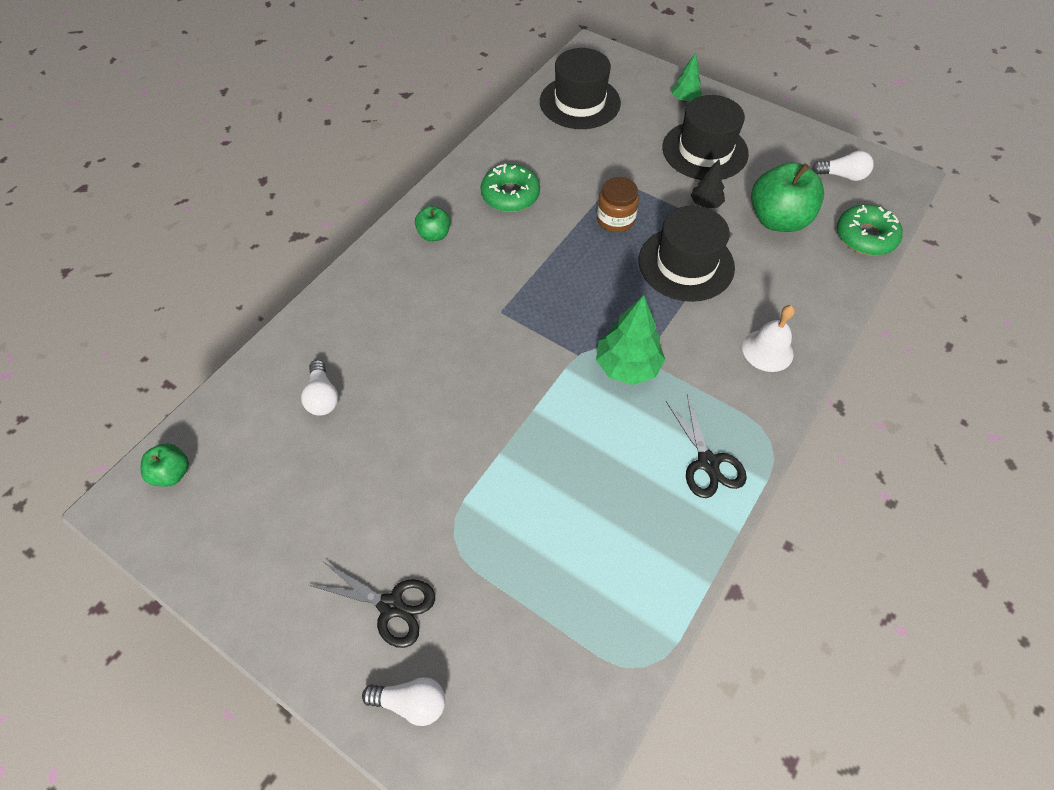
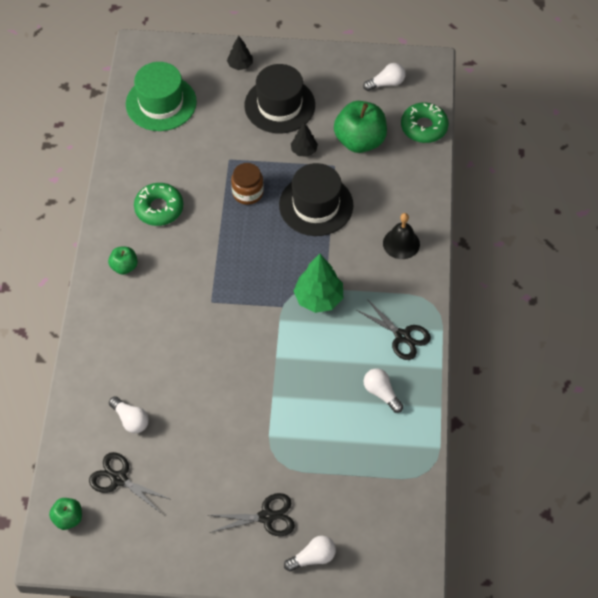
camera: 30 degrees left, 0 degrees up
black hat [540,48,621,129] -> green hat [126,62,197,131]
green tree [672,53,702,102] -> black tree [227,36,253,70]
white bell [742,305,795,372] -> black bell [383,213,420,259]
none -> black scissors [89,452,172,514]
none -> white light bulb [364,368,403,413]

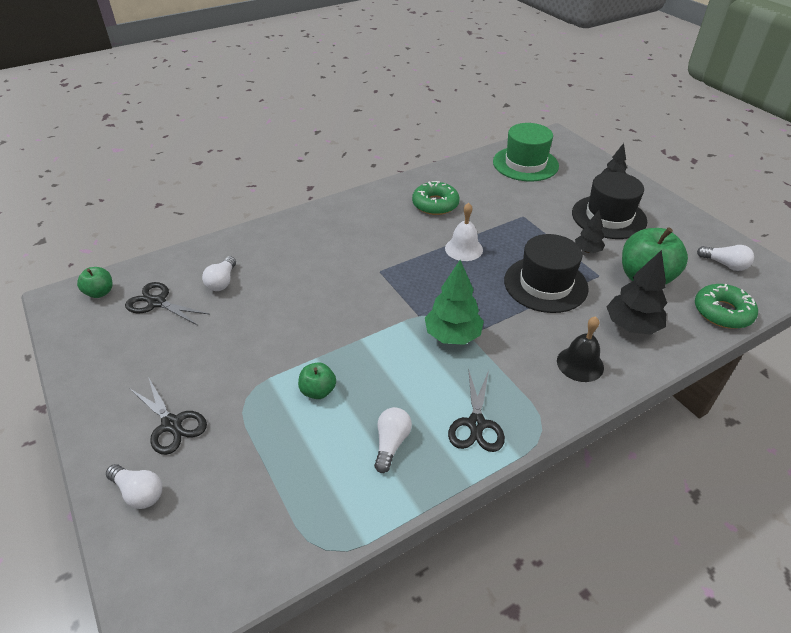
camera: 55 degrees right, 15 degrees down
black scissors [89,452,172,514] -> black scissors turned 60 degrees counterclockwise [125,282,210,325]
green apple [108,247,138,275] -> green apple moved to [298,362,336,399]
brown jar [231,163,264,205] -> none
none -> white bell [445,203,483,261]
none -> black tree [607,250,667,335]

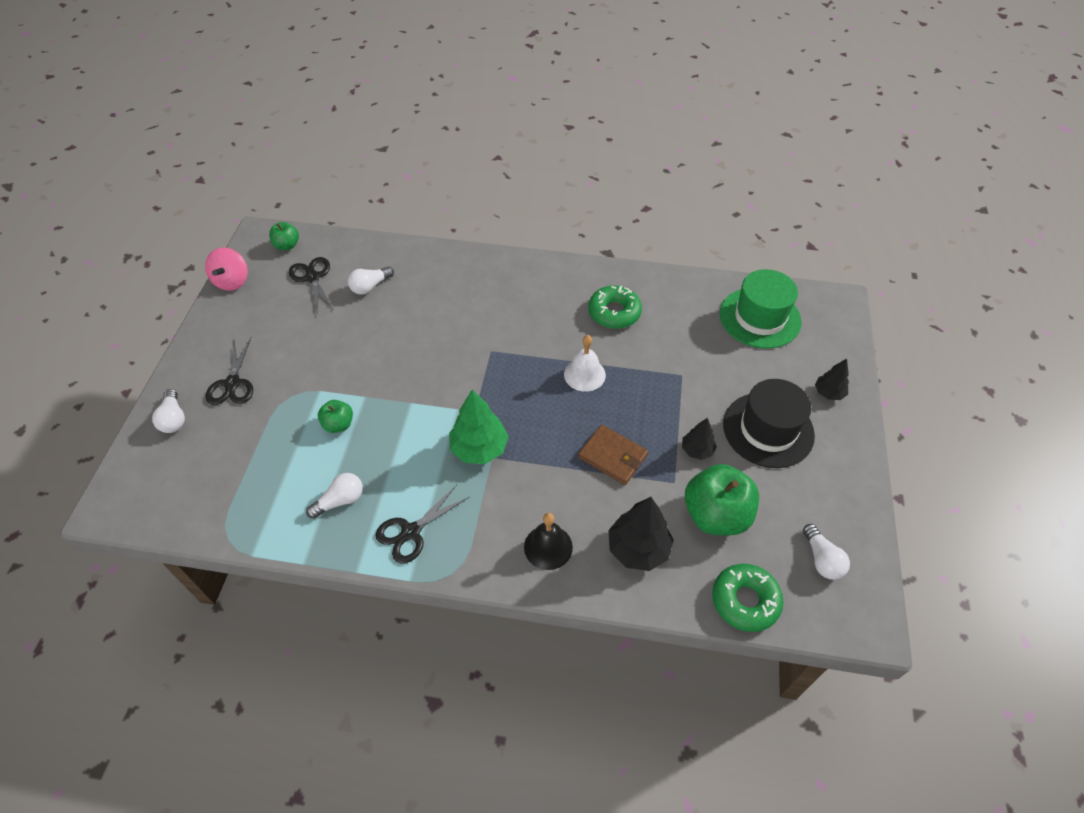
camera: 40 degrees right, 10 degrees up
black hat [504,234,589,313] -> brown wallet [578,425,648,485]
none -> pink spinning top [205,247,248,291]

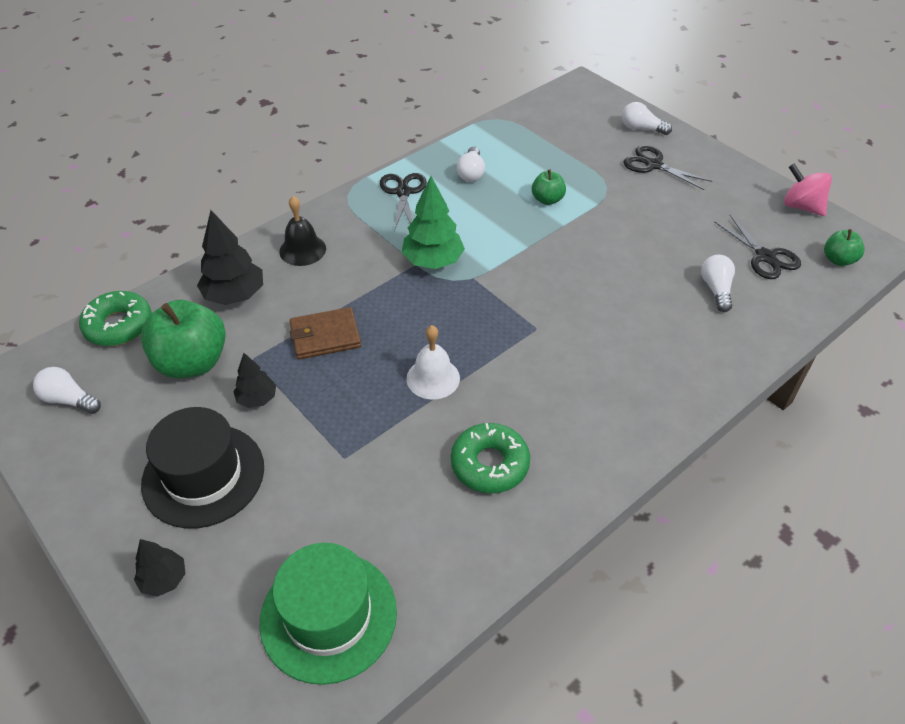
camera: 130 degrees right, 5 degrees down
black scissors [289,257,334,315] -> black scissors turned 45 degrees clockwise [714,214,801,279]

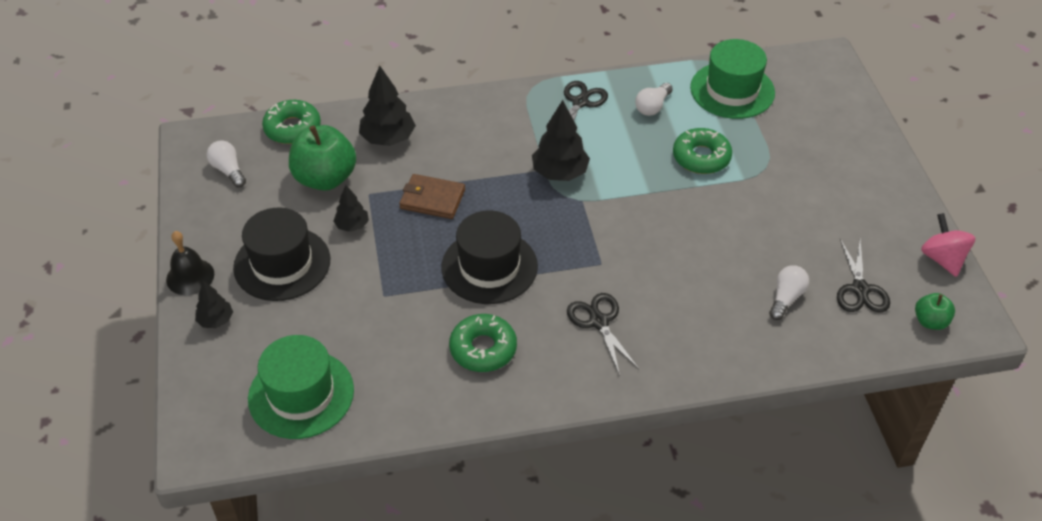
camera: 30 degrees right, 0 degrees up
black bell [279,196,326,266] -> black bell moved to [166,231,214,295]
green tree [402,176,465,269] -> black tree [532,100,590,181]
white bell [406,325,460,400] -> black hat [441,210,538,304]
green apple [532,169,566,205] -> green donut [673,128,732,174]
white light bulb [622,102,672,135] -> none
black scissors [624,145,712,190] -> black scissors moved to [567,293,640,376]
none -> green hat [690,39,775,119]

